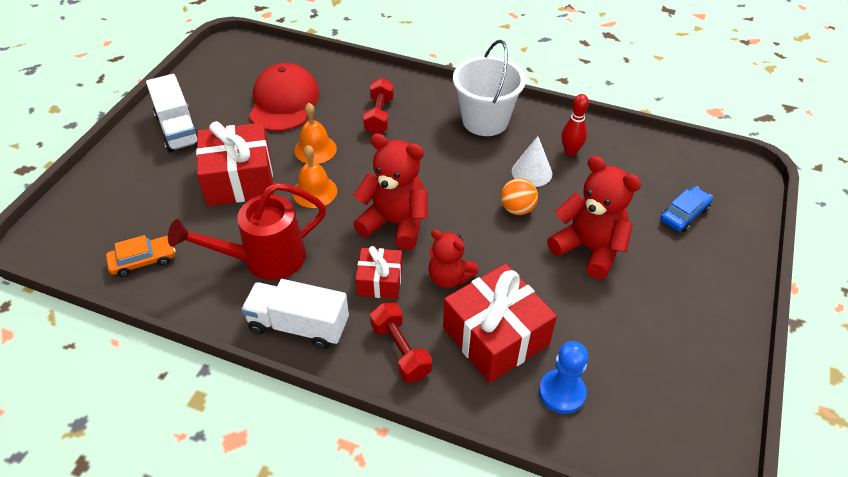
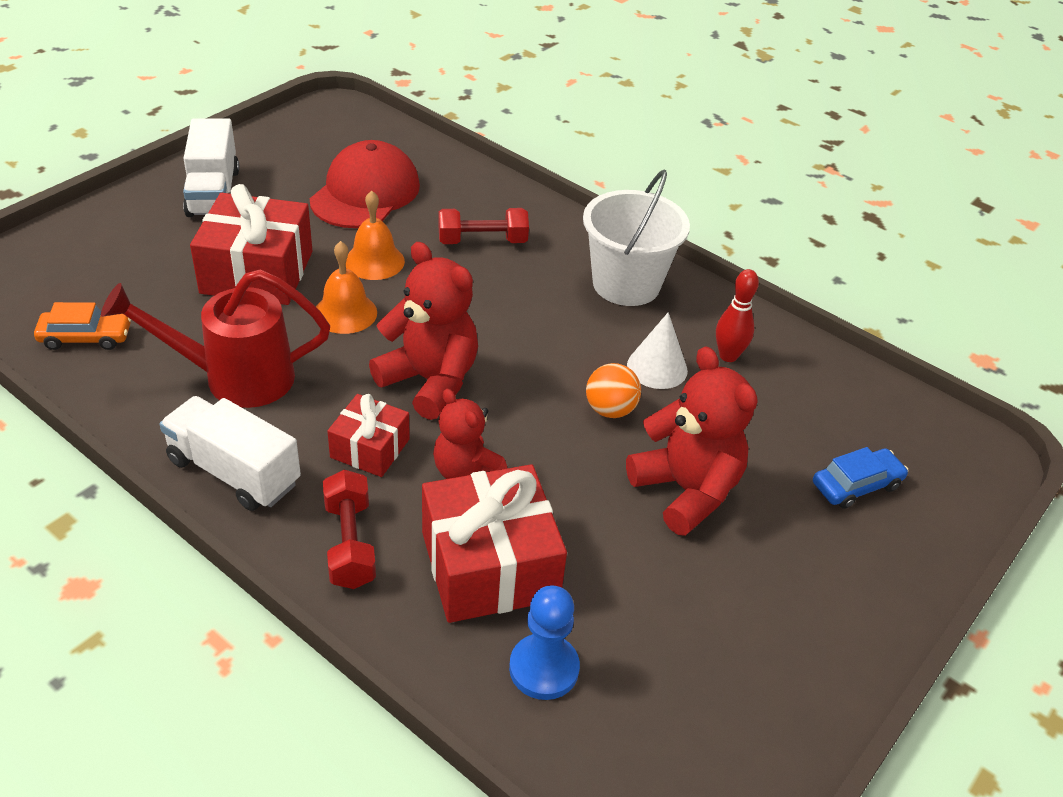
camera: 15 degrees right, 5 degrees down
red dumbbell [363,78,394,134] -> red dumbbell turned 60 degrees clockwise [438,208,529,244]

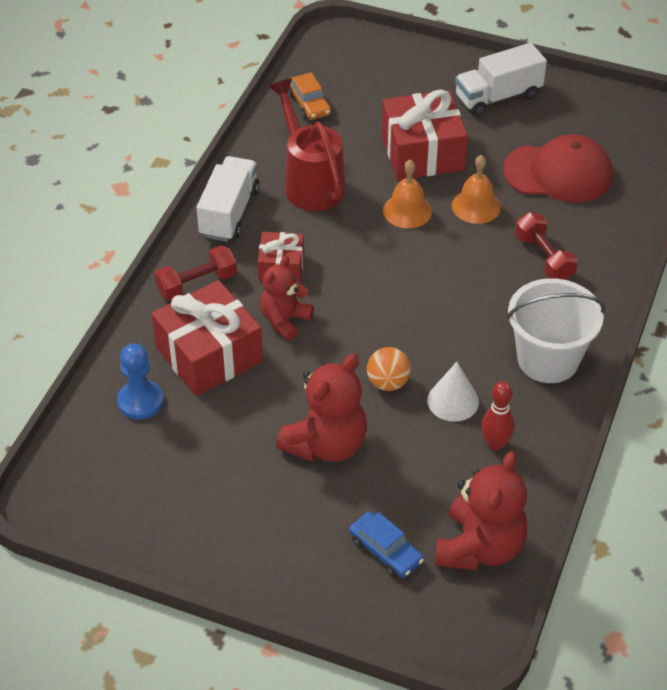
camera: 75 degrees right, 5 degrees up
red teddy bear [369,242,478,420] -> red teddy bear moved to [435,451,527,570]

